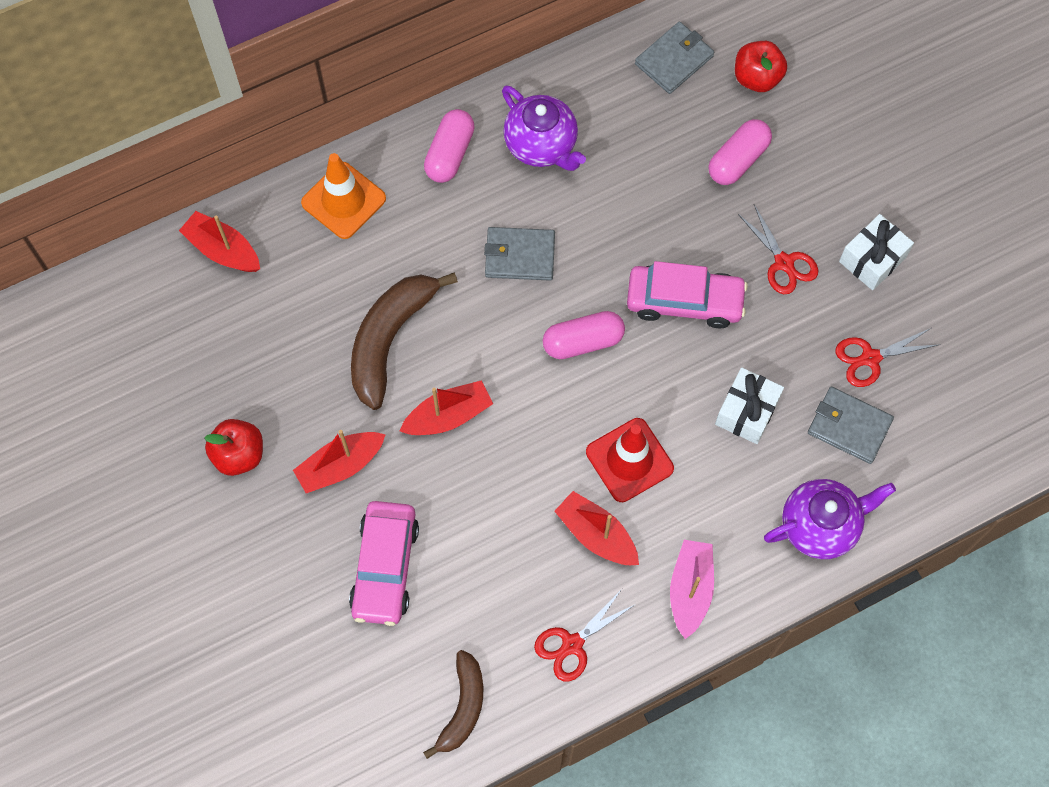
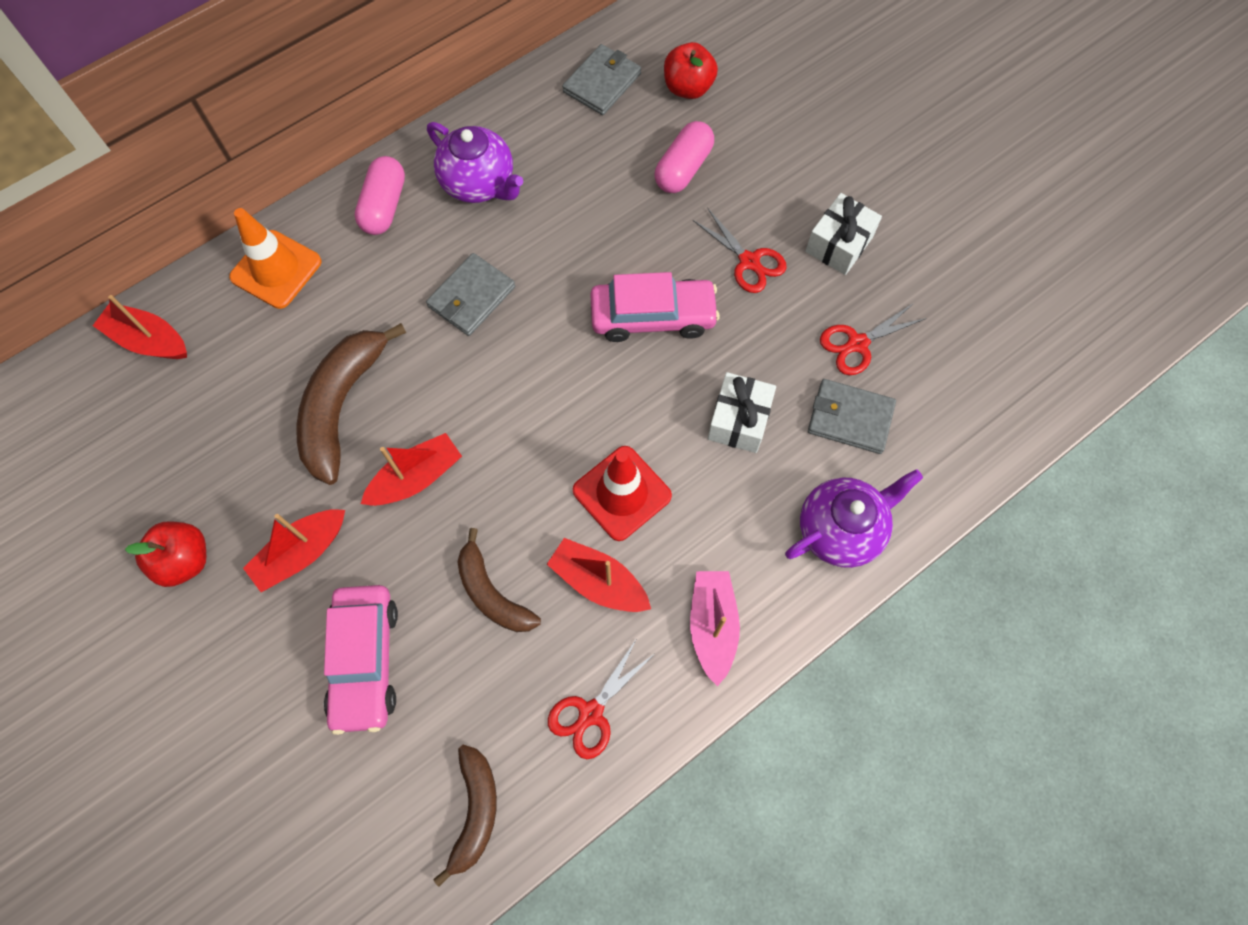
camera: 10 degrees left, 0 degrees up
grey wallet [484,227,555,281] -> grey wallet turned 45 degrees counterclockwise [426,253,515,336]
pink capsule [543,311,625,359] -> none
none -> brown banana [457,528,541,632]

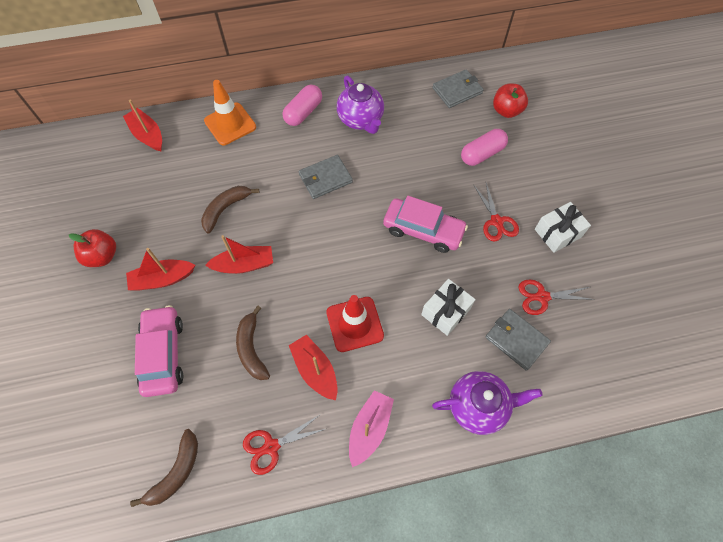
camera: 25 degrees right, 5 degrees down
brown banana [296,323,406,485] -> brown banana [201,186,259,234], size x0.63
pink car [324,585,398,735] -> pink car turned 150 degrees clockwise [135,305,183,397]

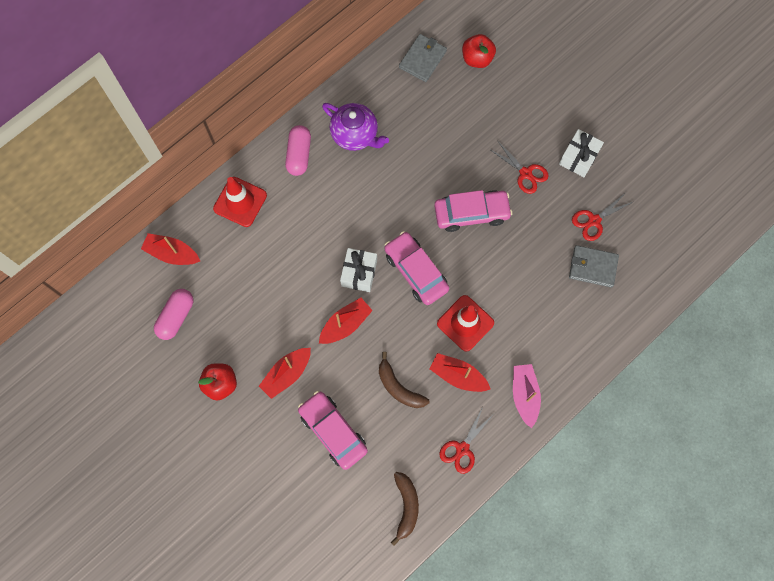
camera: 30 degrees left, 10 degrees up
brown banana [201,186,259,234] -> none
orange traffic cone [204,80,256,145] -> red traffic cone [213,177,267,227]
grey wallet [299,155,353,199] -> none
white gift [421,279,476,336] -> white gift moved to [340,248,377,292]
purple teapot [432,371,542,435] -> none
pink capsule [461,129,508,166] -> pink capsule moved to [154,289,193,340]
none -> pink car [384,231,449,305]

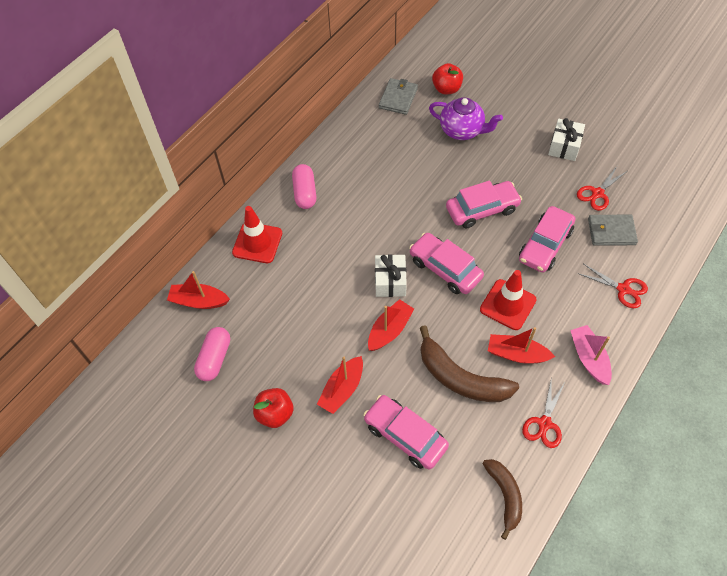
camera: 10 degrees left, 15 degrees down
purple teapot [322,103,389,151] -> purple teapot moved to [429,97,503,140]
brown banana [379,352,429,408] -> brown banana [420,325,519,402], size x1.59
red scissors [489,140,548,194] -> red scissors moved to [579,264,648,308]
none -> pink car [519,206,575,272]

